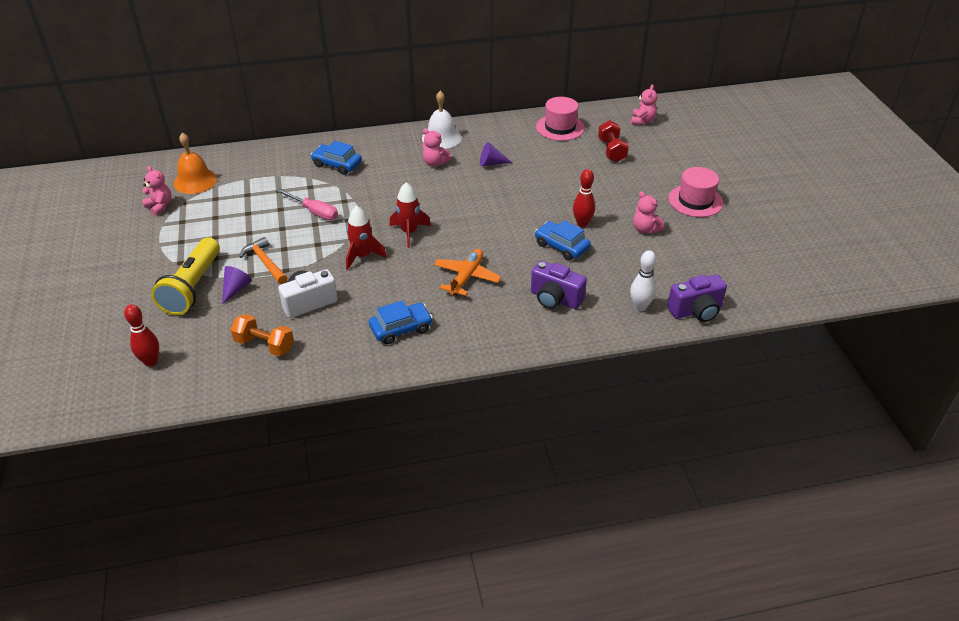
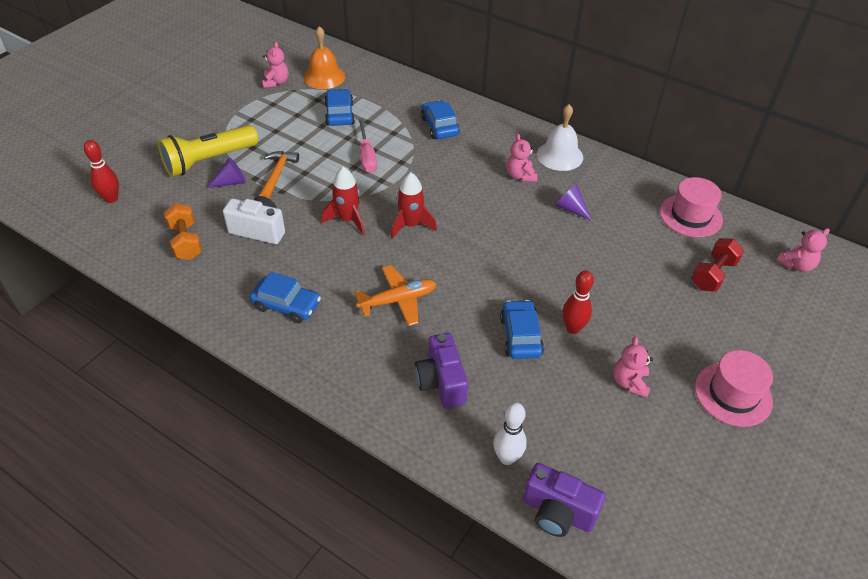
camera: 45 degrees right, 5 degrees up
none -> blue car [324,89,355,126]

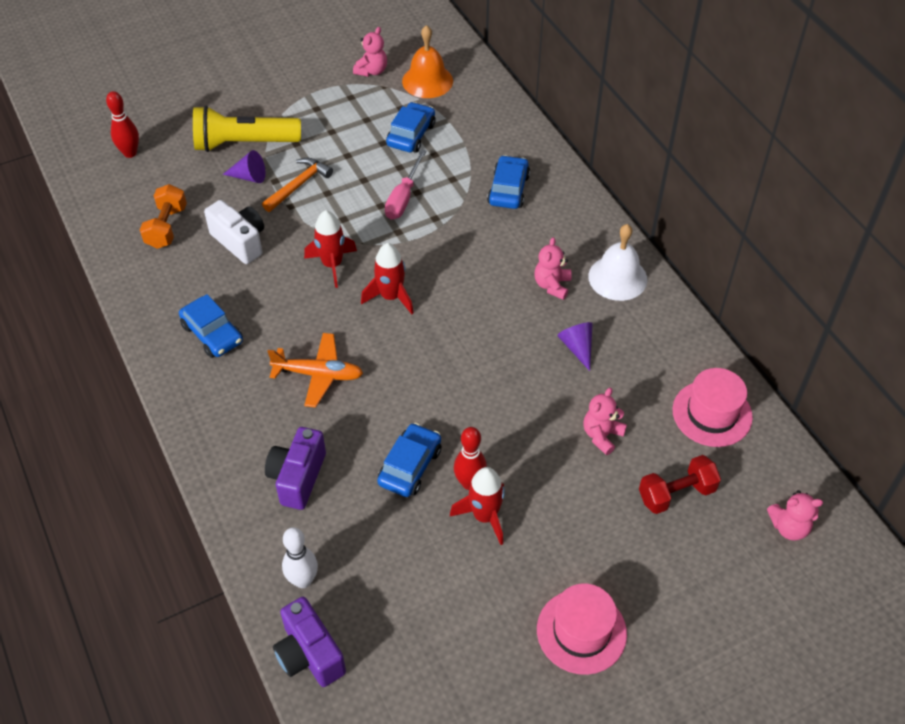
camera: 30 degrees right, 5 degrees up
pink teddy bear [613,337,653,398] -> pink teddy bear moved to [583,388,627,455]
none -> red rocket [450,467,505,545]

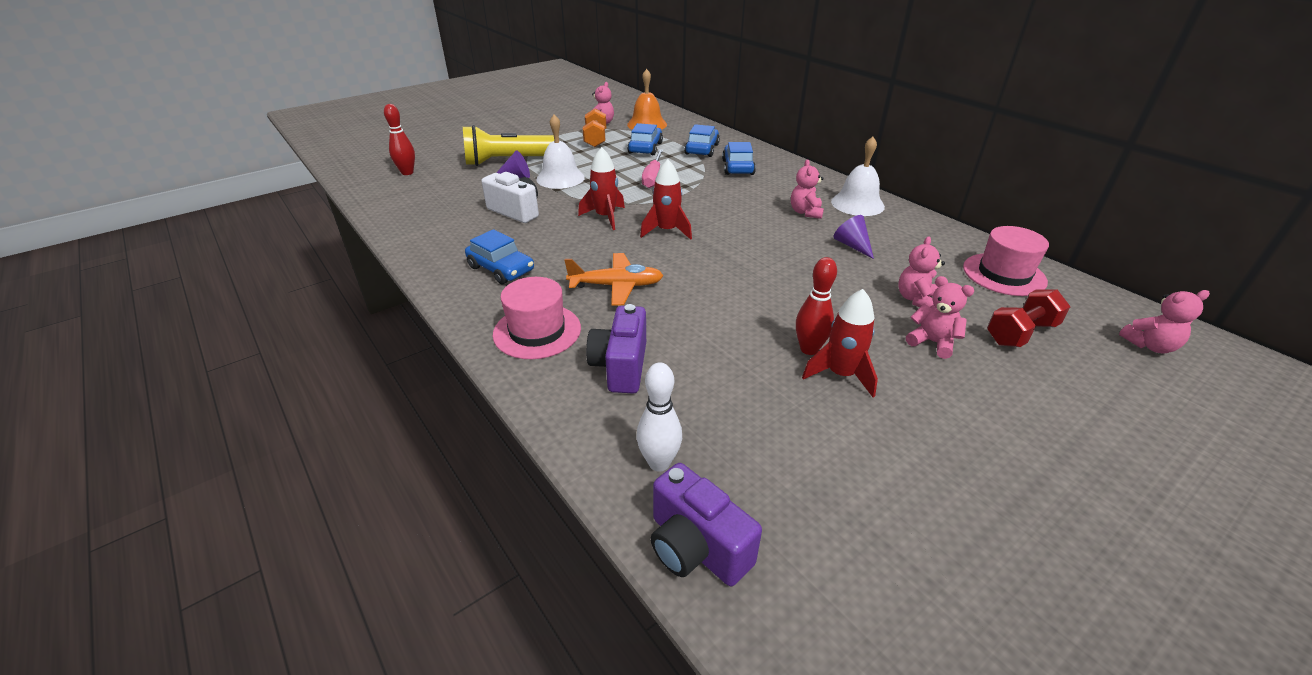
camera: 10 degrees left, 15 degrees down
orange dumbbell [140,184,187,249] -> orange dumbbell moved to [583,108,606,147]
orange hammer [262,158,333,212] -> white bell [536,115,585,189]
blue car [377,423,441,497] -> blue car moved to [684,124,720,157]
pink hat [537,583,627,675] -> pink hat moved to [493,277,581,359]
none -> pink teddy bear [906,276,974,359]

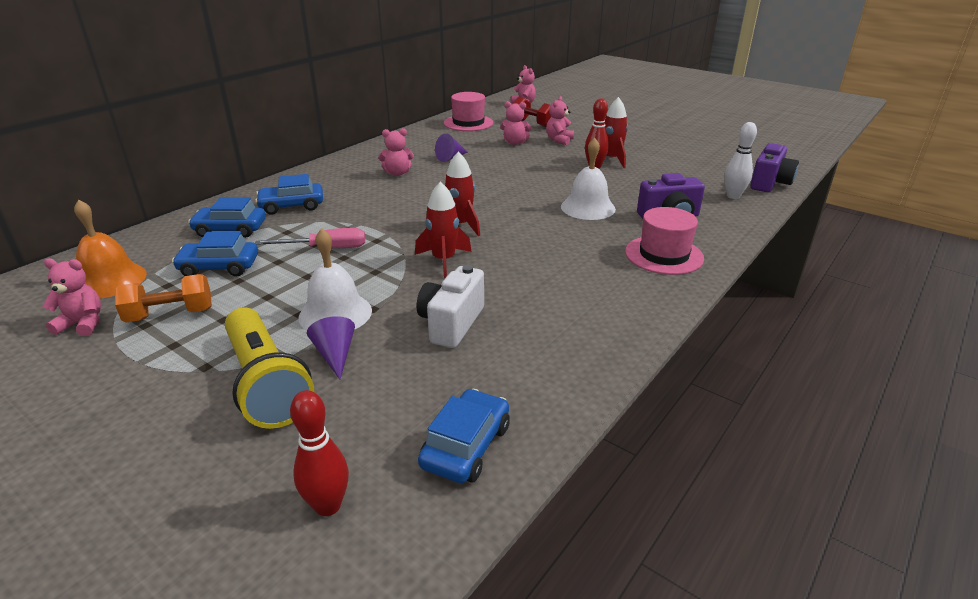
camera: 105 degrees left, 5 degrees down
blue car [465,229,534,284] -> blue car moved to [418,389,510,483]
orange plane [565,253,664,306] -> none
white bell [831,137,885,216] -> white bell moved to [561,138,616,220]

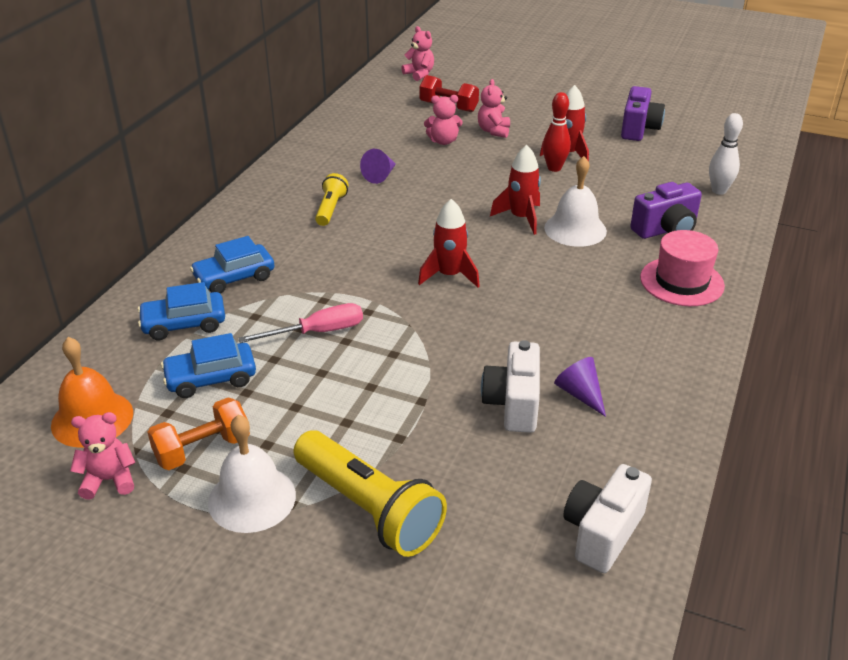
camera: 15 degrees left, 5 degrees up
red bowling pin [290,390,349,516] -> none
white bell [298,228,372,330] -> white bell moved to [208,415,296,533]
purple cone [307,316,355,379] -> purple cone moved to [554,357,606,417]
pink teddy bear [378,128,414,176] -> yellow flashlight [315,173,348,226]
red rocket [415,181,471,278] -> red rocket moved to [490,145,541,235]
blue car [418,389,510,483] -> white camera [564,464,652,573]
pink hat [444,92,493,131] -> none
purple camera [750,143,799,192] -> purple camera moved to [621,86,665,141]

